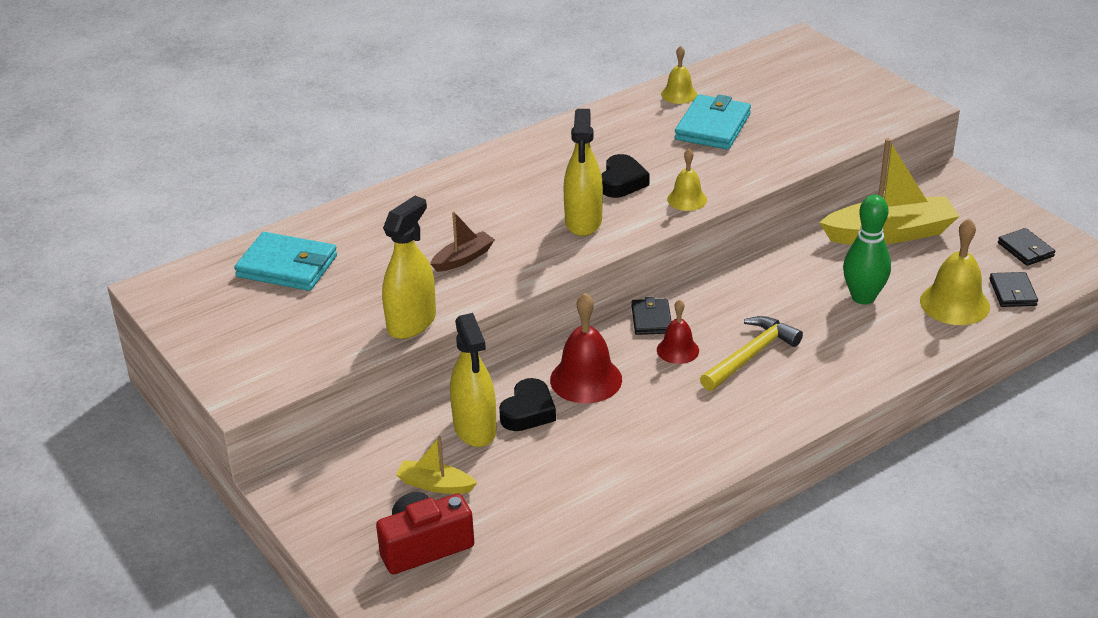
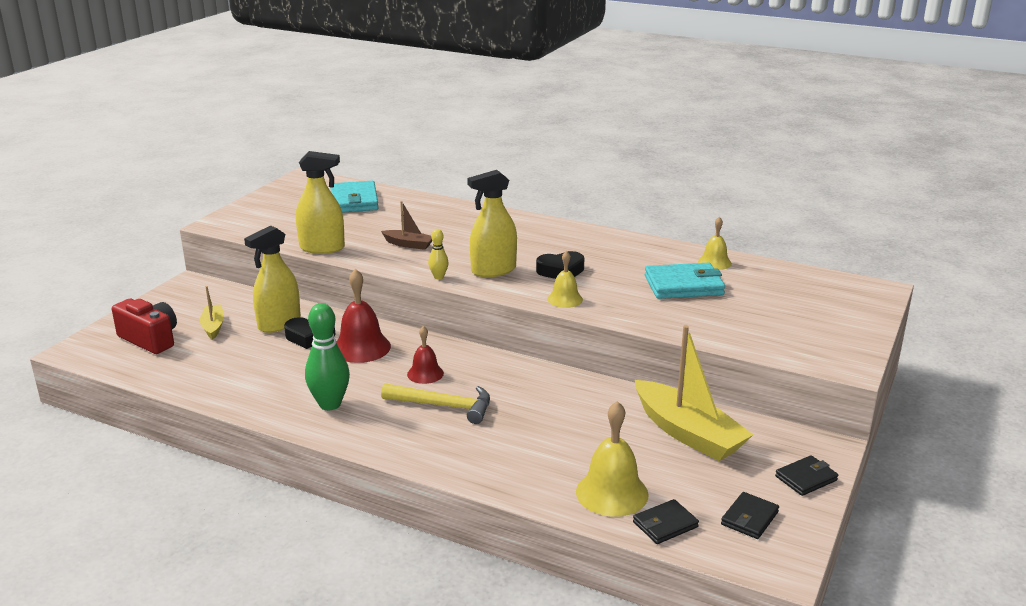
camera: 60 degrees right, 10 degrees down
black wallet [631,297,672,335] -> black wallet moved to [775,455,838,496]
green bowling pin [843,195,891,305] -> green bowling pin moved to [305,303,350,410]
none -> yellow bowling pin [428,229,448,279]

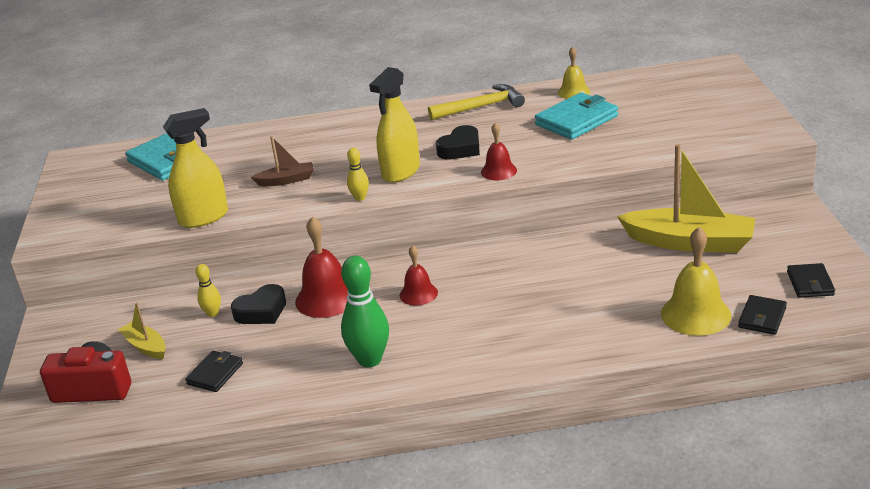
camera: 30 degrees left, 5 degrees up
yellow spray bottle [244,226,301,333] -> yellow bowling pin [195,264,221,317]
yellow hammer [381,383,490,424] -> yellow hammer moved to [428,84,525,120]
yellow bell [547,251,583,308] -> red bell [481,123,517,180]
black wallet [775,455,838,496] -> black wallet moved to [185,351,243,392]

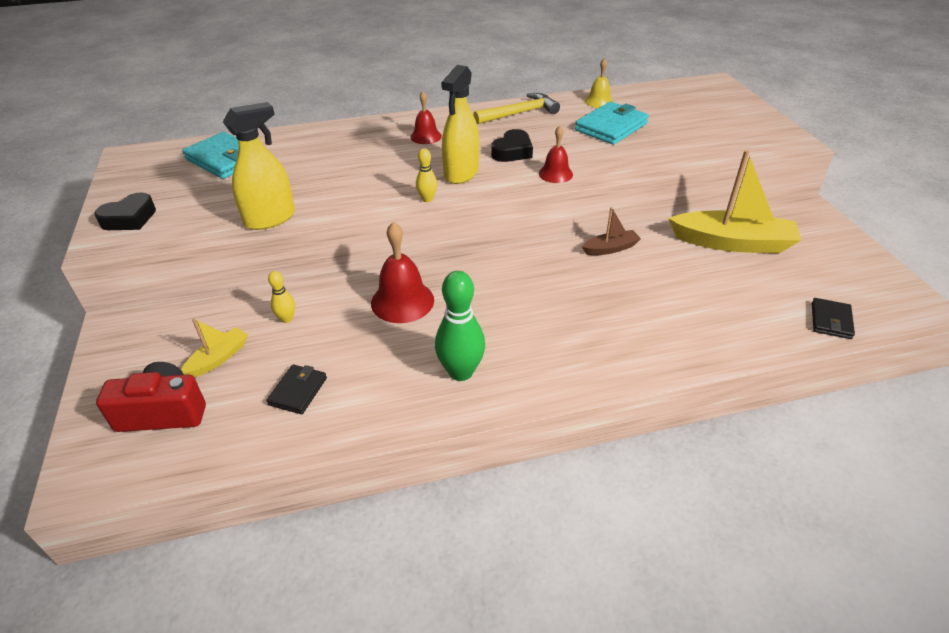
camera: 10 degrees left, 10 degrees up
yellow boat [118,303,166,359] -> yellow boat turned 90 degrees clockwise [181,319,248,377]
black heart [231,284,286,324] -> black heart moved to [94,193,156,230]
brown boat [251,136,314,186] -> brown boat moved to [582,207,641,255]
red bell [399,245,438,306] -> red bell moved to [410,91,442,144]
yellow bell [661,227,731,336] -> none
black wallet [787,263,835,298] -> none

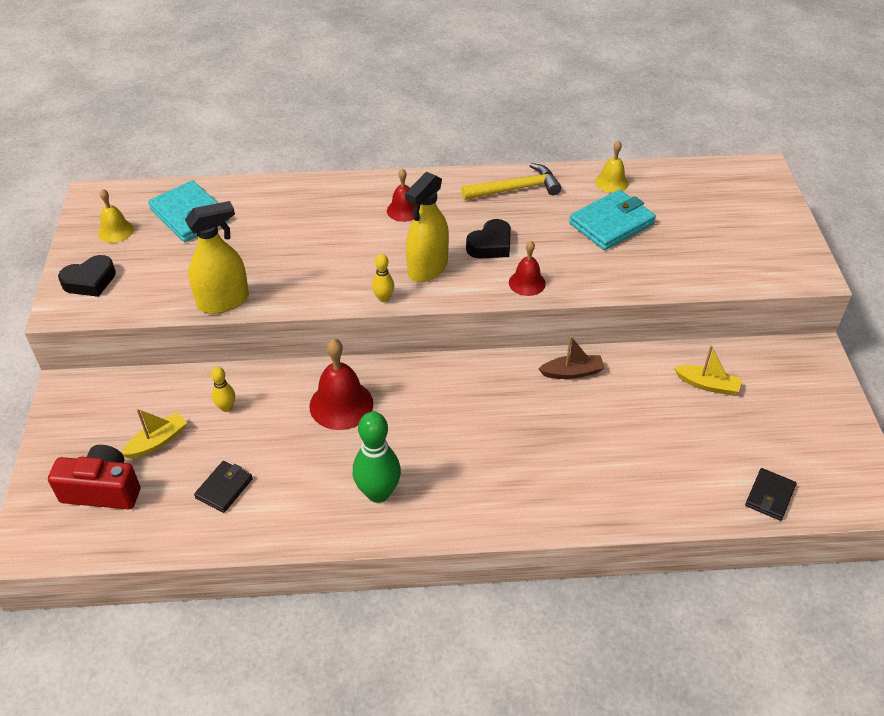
camera: 10 degrees right, 5 degrees up
yellow boat [668,150,801,253] -> yellow boat [674,346,742,395], size x0.50
none -> yellow bell [98,189,134,243]

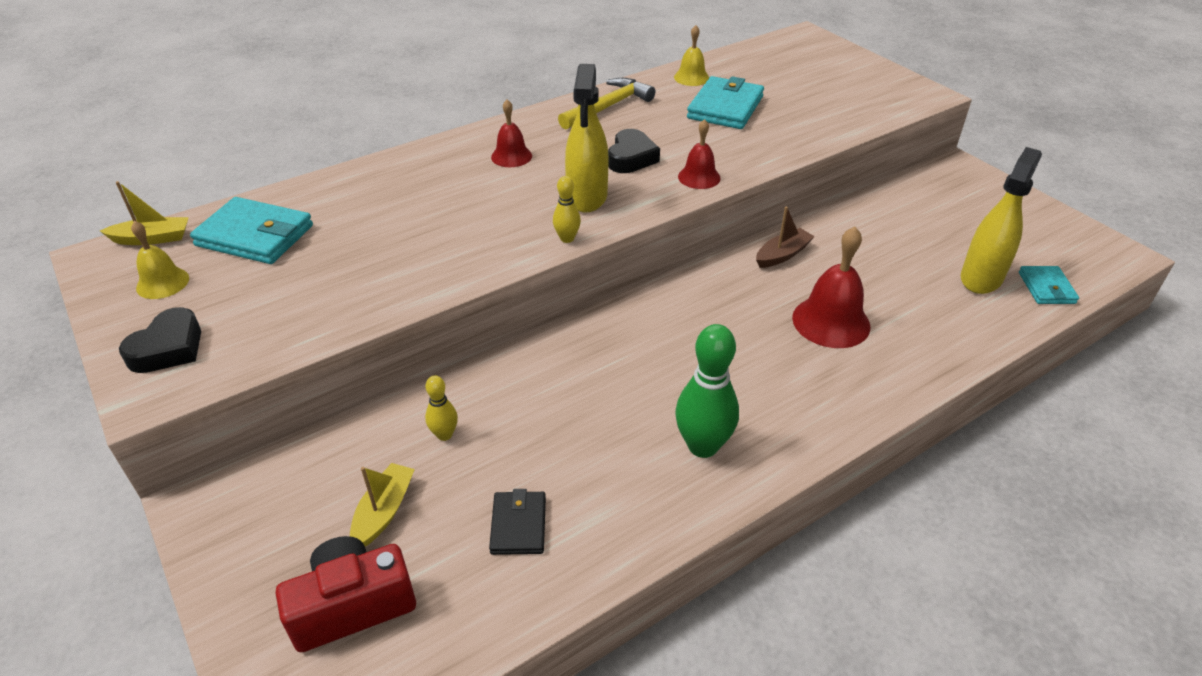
camera: 30 degrees left, 5 degrees down
yellow spray bottle [185,201,249,314] -> yellow spray bottle moved to [961,147,1042,294]
red bell [309,338,373,430] -> red bell moved to [792,226,870,348]
yellow boat [674,346,742,395] -> yellow boat moved to [100,181,189,245]
black wallet [745,468,796,521] -> turquoise wallet [1019,266,1079,304]

